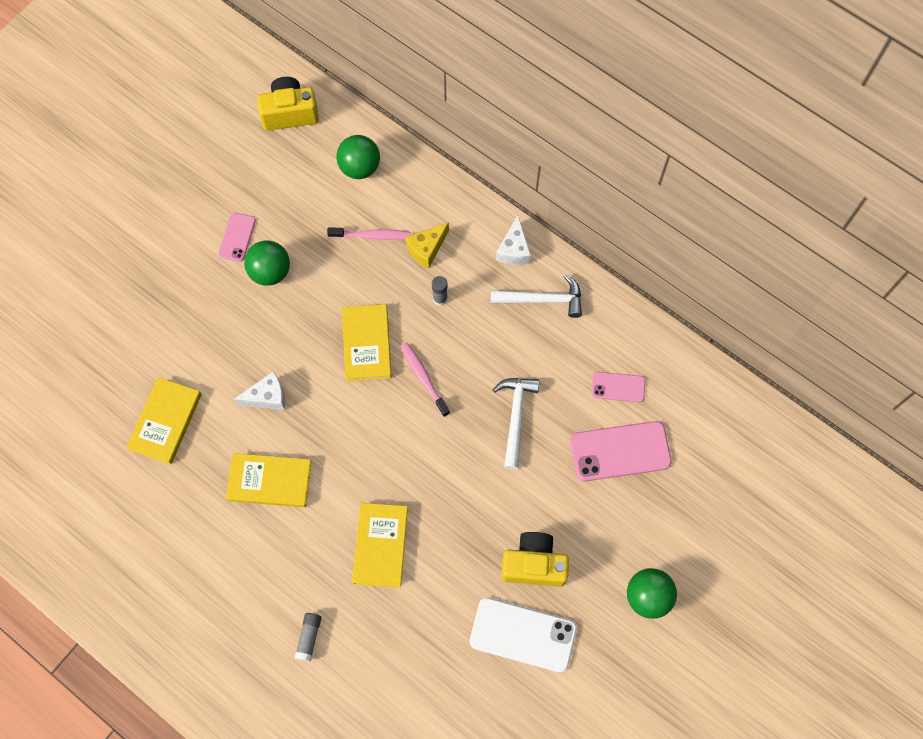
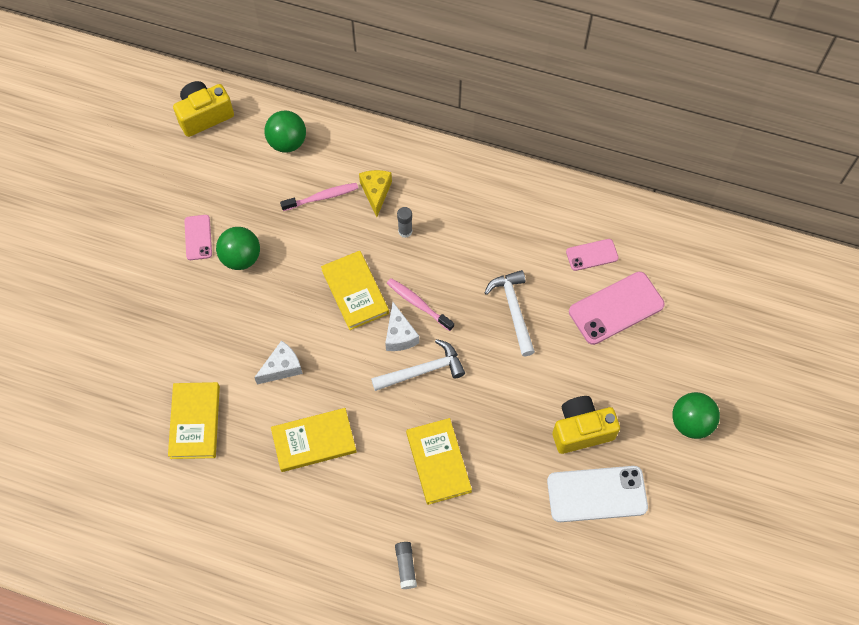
camera: 20 degrees left, 5 degrees down
yellow cheese [405,222,449,268] -> yellow cheese turned 150 degrees clockwise [359,170,392,217]
white hammer [491,274,582,318] -> white hammer moved to [371,339,465,391]
white cheese [496,215,531,265] -> white cheese moved to [385,302,419,351]

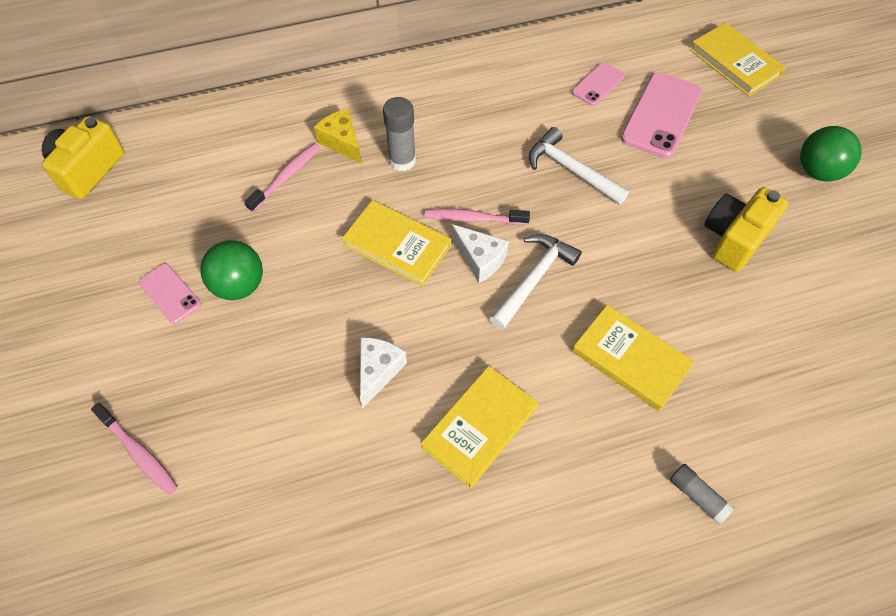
camera: 35 degrees left, 5 degrees down
yellow book [168,382,220,459] -> yellow book moved to [690,22,786,97]
green ball [264,111,306,153] -> none
grey glue stick [397,207,412,238] -> grey glue stick [383,97,416,171], size x1.56
white phone [547,466,648,522] -> none
none -> pink toothbrush [91,403,178,495]

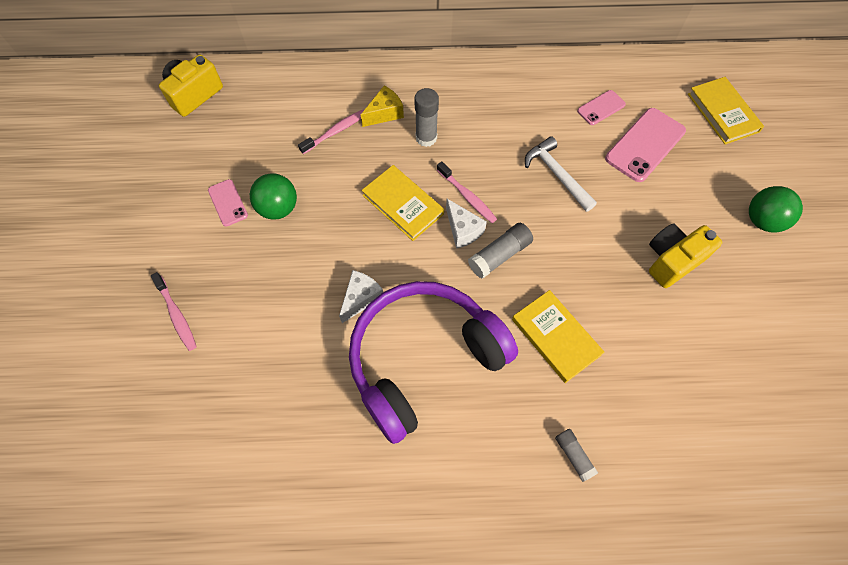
camera: 15 degrees right, 5 degrees up
yellow cheese [314,108,362,164] -> yellow cheese turned 75 degrees clockwise [361,86,404,127]
yellow book [421,366,538,488] -> purple headphones [349,281,518,444]
pink toothbrush [425,209,530,225] -> pink toothbrush turned 150 degrees counterclockwise [437,161,497,223]
white hammer [490,234,582,330] -> grey glue stick [468,223,533,279]

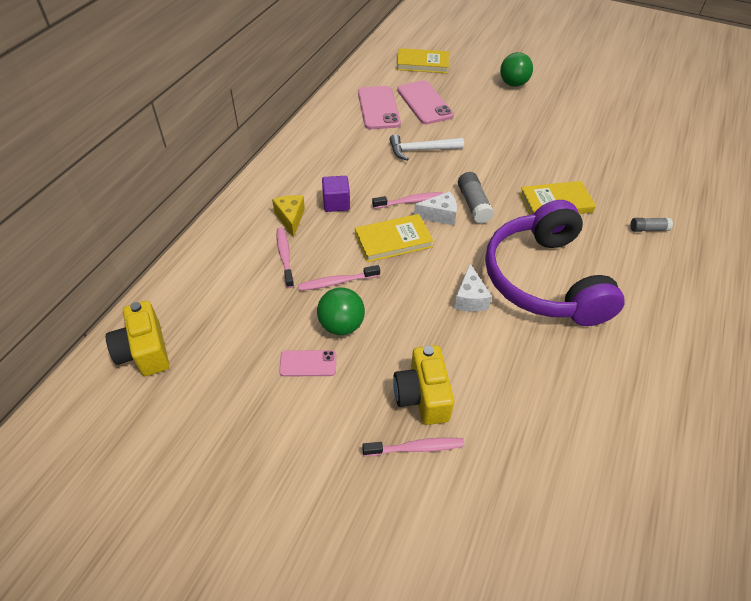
camera: 65 degrees left, 15 degrees down
white cheese [339,270,383,323] -> white cheese turned 150 degrees counterclockwise [454,264,492,311]
grey glue stick [414,88,439,147] -> purple cube [322,176,350,212]
pink phone [577,90,626,125] -> pink phone [358,86,401,129], size x1.80
yellow camera [649,223,722,288] -> yellow camera moved to [393,345,455,425]
none -> pink toothbrush [298,265,380,291]

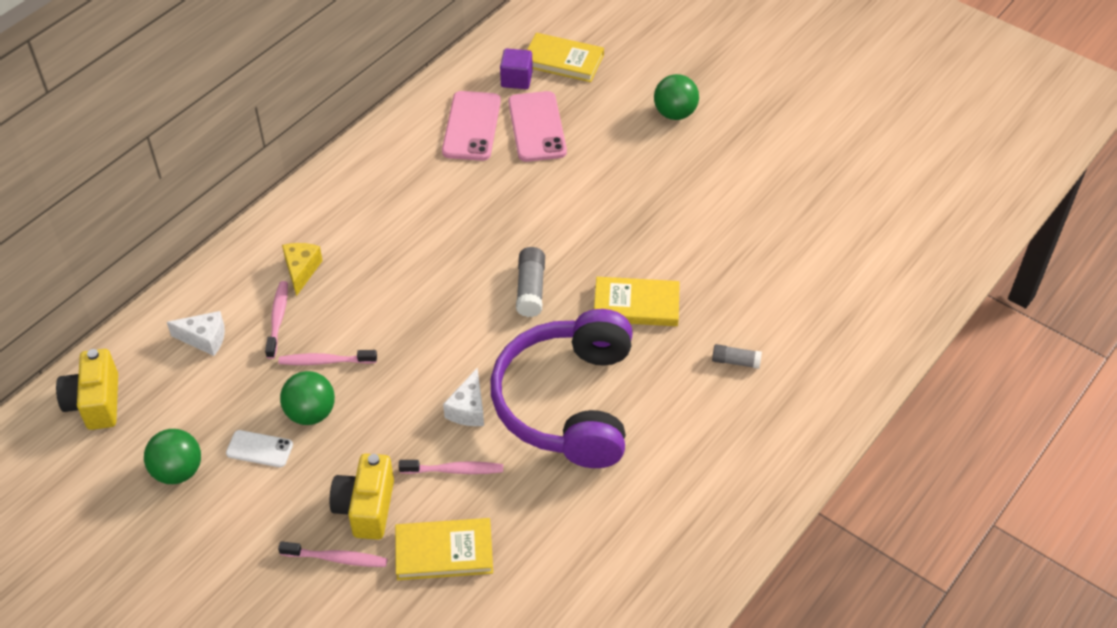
camera: 15 degrees right, 0 degrees up
pink phone [279,350,336,377] -> white phone [226,430,293,467]
purple cube [322,176,350,212] -> purple cube moved to [500,48,533,89]
yellow book [355,214,433,262] -> yellow book moved to [395,518,493,580]
pink toothbrush [372,192,444,209] -> pink toothbrush moved to [399,460,503,474]
white hammer [390,134,464,160] -> none
white cheese [414,191,457,225] -> white cheese moved to [167,311,225,356]
none -> green ball [144,429,201,484]

